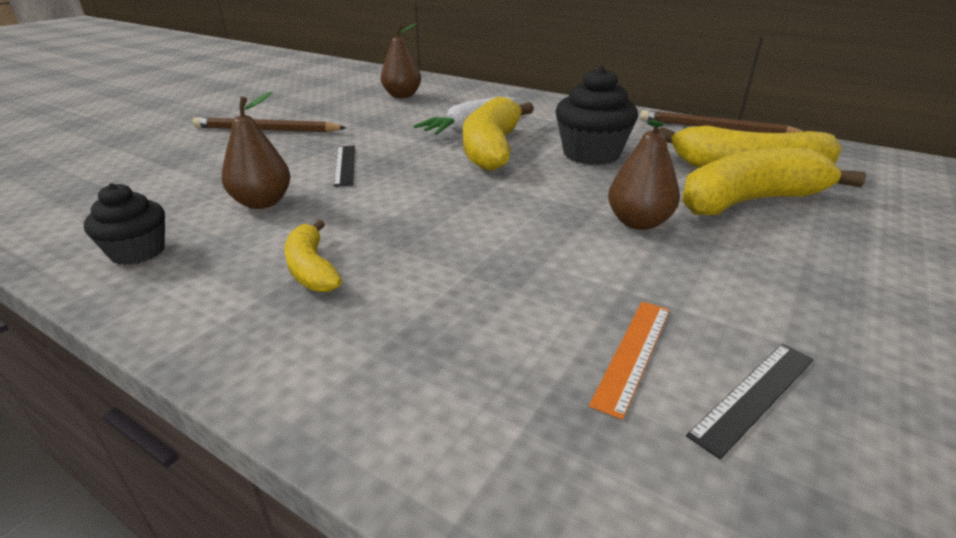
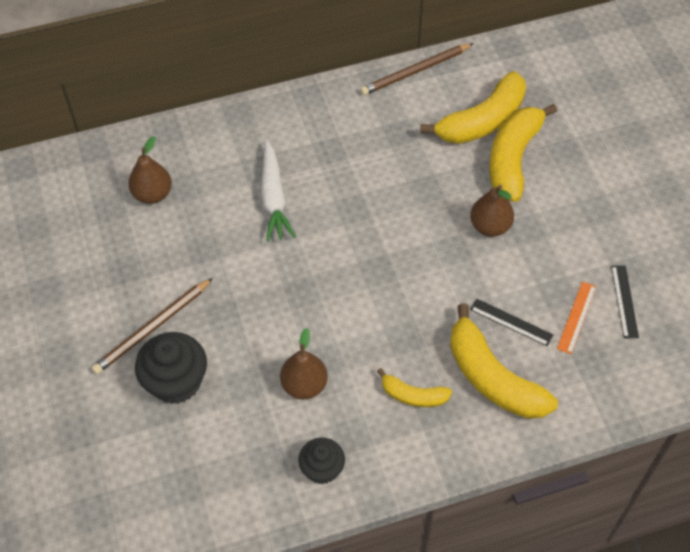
camera: 50 degrees left, 25 degrees up
black ruler [334,146,355,187] -> black ruler moved to [470,299,553,346]
yellow banana [463,96,534,171] -> yellow banana moved to [450,304,558,419]
black cupcake [555,66,638,165] -> black cupcake moved to [135,332,207,404]
orange ruler [589,301,670,420] -> orange ruler turned 45 degrees clockwise [557,281,596,354]

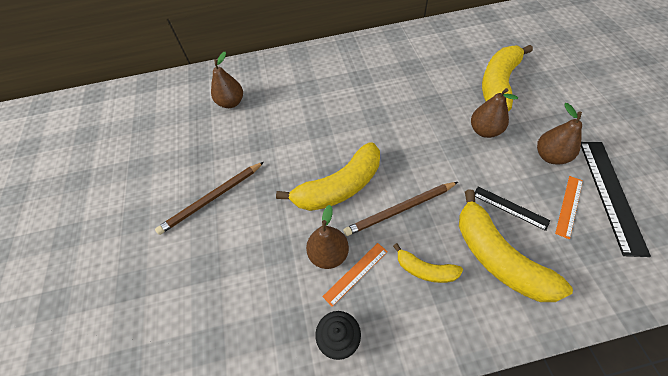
camera: 10 degrees right, 0 degrees up
black cupcake [135,332,207,404] -> none
white carrot [261,140,296,241] -> none
brown pencil [360,43,474,95] -> brown pencil moved to [343,182,458,236]
yellow banana [420,71,526,144] -> yellow banana moved to [276,142,380,211]
black ruler [611,265,639,338] -> black ruler [581,142,651,257], size x1.80
none -> orange ruler [322,243,388,307]
none -> brown pear [537,103,582,165]

